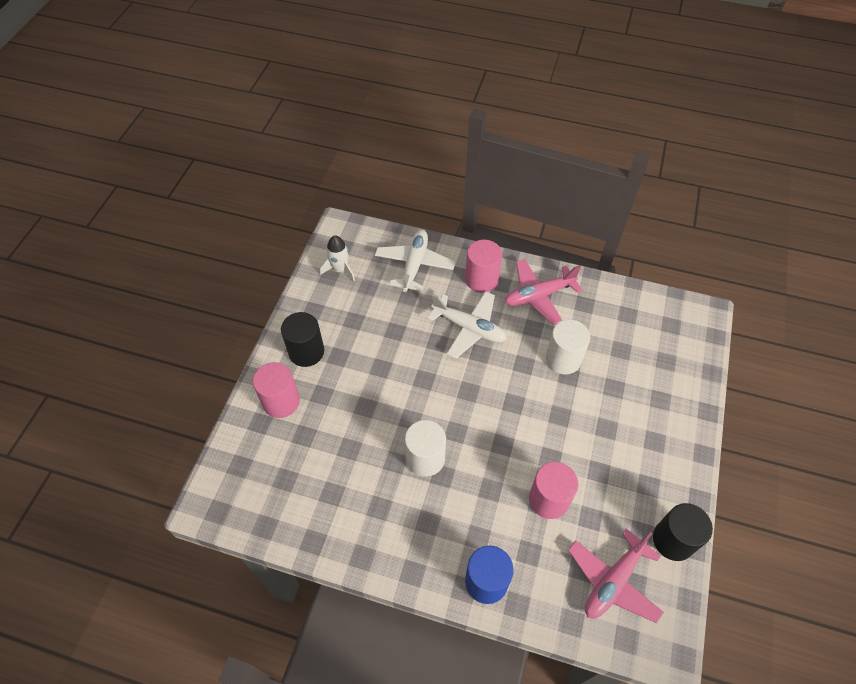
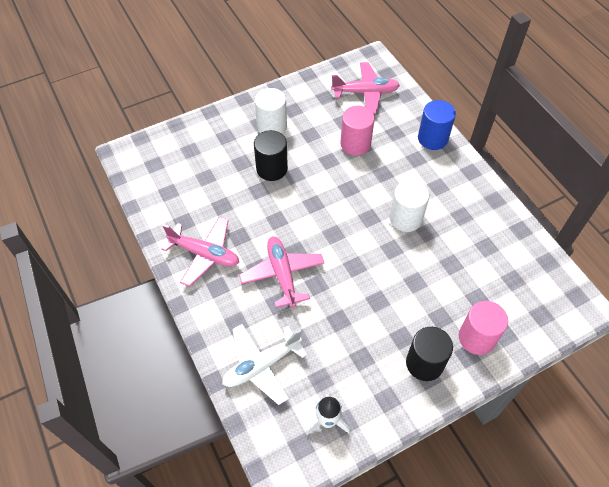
camera: 135 degrees left, 0 degrees up
white plane [427,291,506,359] -> pink plane [239,237,324,308]
pink cylinder [465,240,502,293] -> none
white cylinder [546,319,590,374] -> white cylinder moved to [255,88,287,134]
black cylinder [653,503,713,561] -> black cylinder moved to [254,130,288,181]

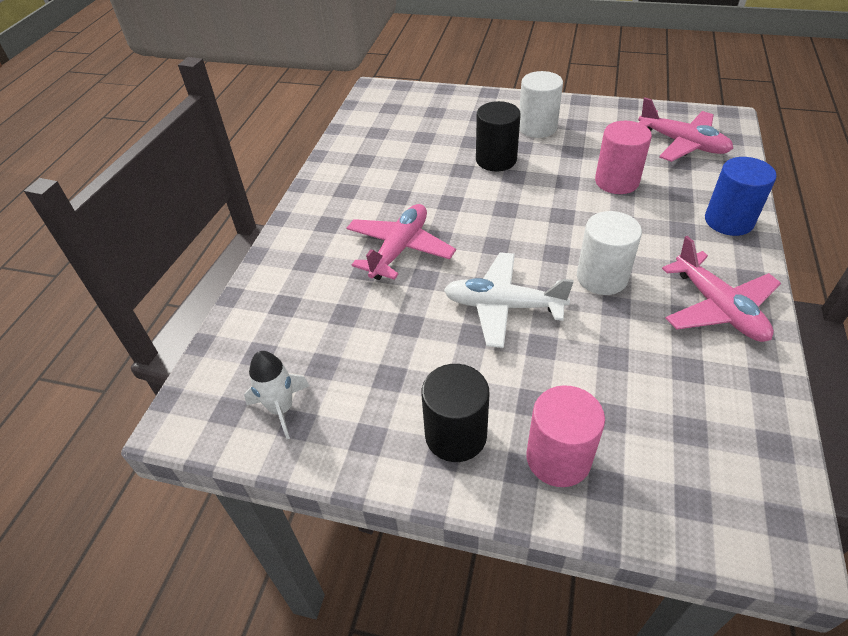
camera: 45 degrees right, 10 degrees down
pink plane [161,216,239,287] -> pink plane moved to [662,236,781,342]
white plane [222,324,307,405] -> white plane moved to [444,252,574,348]

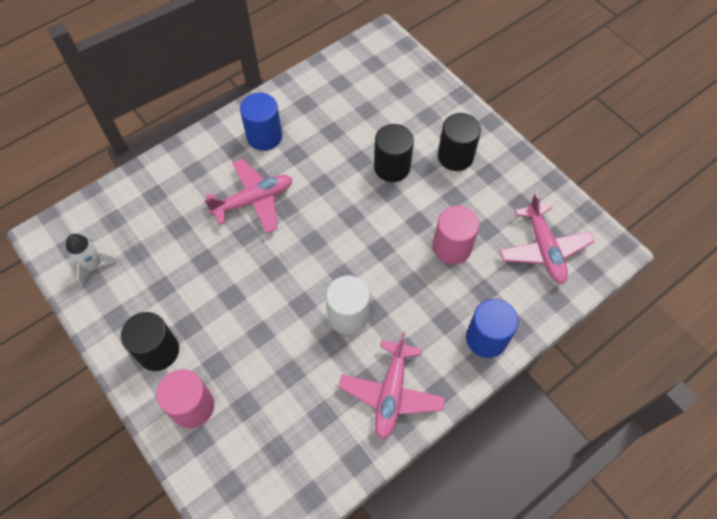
camera: 35 degrees right, 15 degrees up
white plane [444,252,574,348] -> none
white cylinder [519,71,563,138] -> black cylinder [438,113,481,171]
none -> blue cylinder [240,93,282,151]

